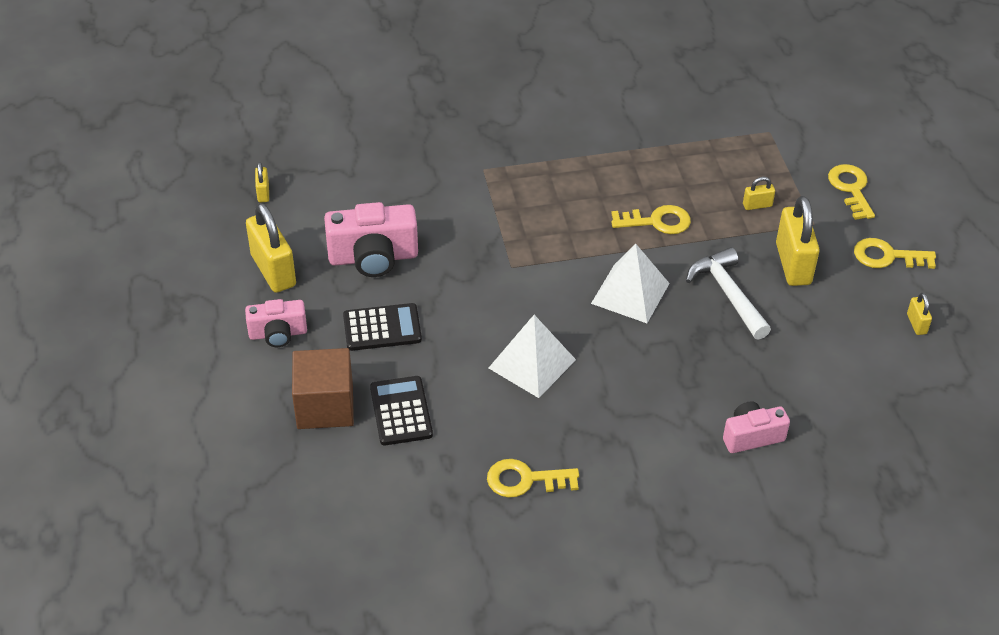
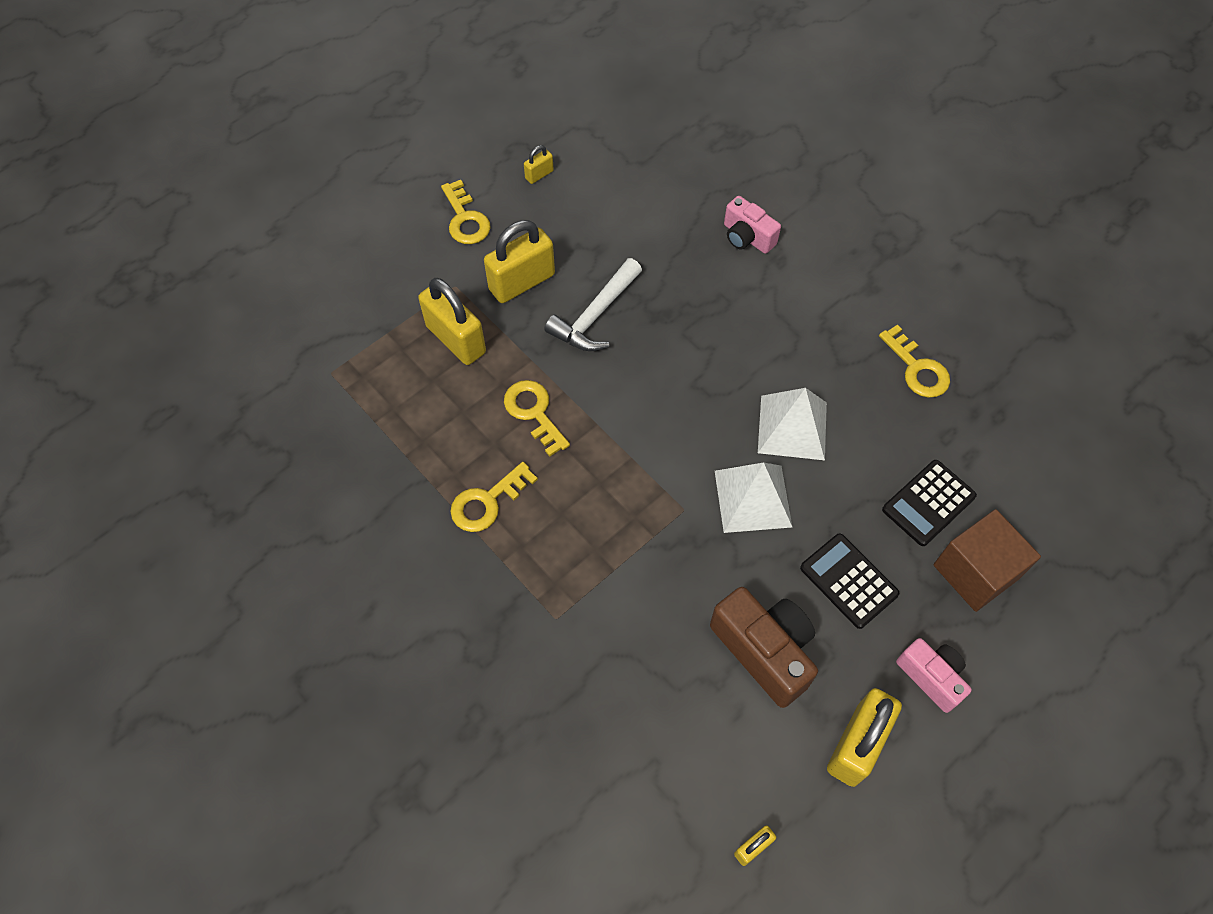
camera: 120 degrees left, 15 degrees up
pink camera [324,202,418,277] -> brown camera [710,587,818,708]
white pyramid [591,244,670,323] -> white pyramid moved to [715,463,792,533]
yellow padlock [743,177,775,210] -> yellow padlock [418,278,486,365], size x2.15
yellow key [828,164,875,220] -> yellow key moved to [450,462,538,532]

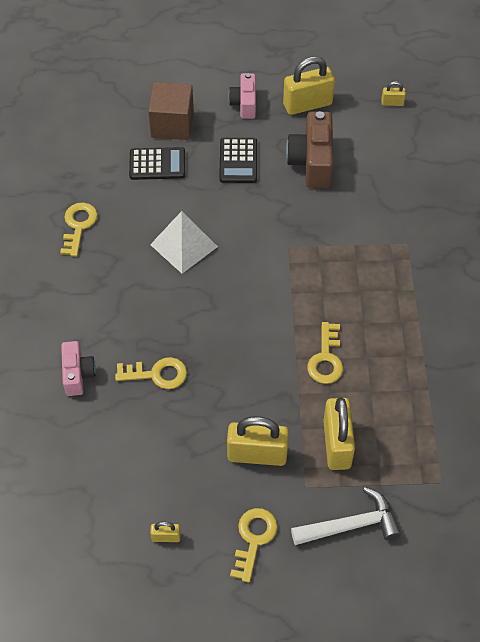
camera: 140 degrees left, 5 degrees down
yellow key [450,462,538,532] -> yellow key moved to [115,357,187,389]
white hammer [544,258,642,351] -> white hammer moved to [291,487,401,545]
white pyramid [715,463,792,533] -> none

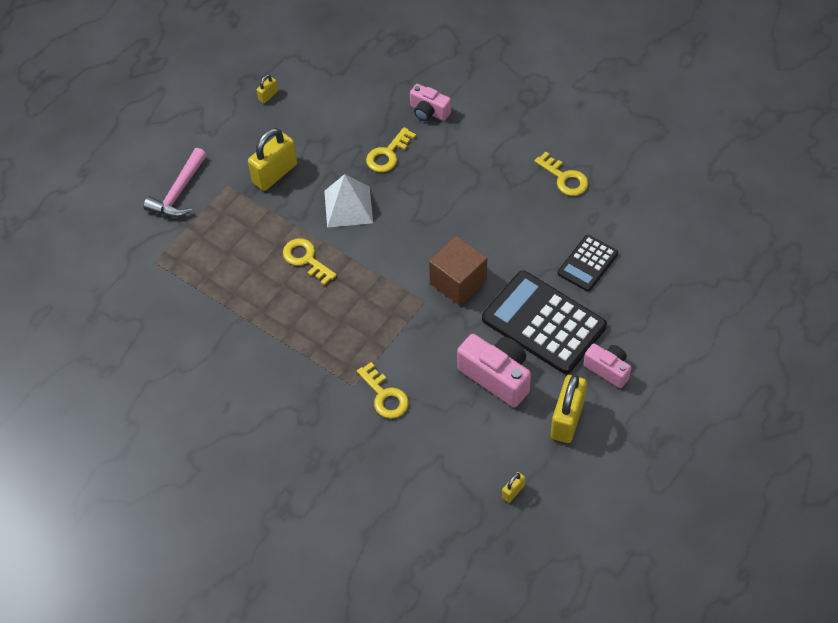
camera: 130 degrees right, 0 degrees up
brown cube [148,82,194,140] -> brown cube moved to [429,236,487,306]
white pyramid [150,211,218,274] -> white pyramid moved to [324,174,373,228]
black calculator [219,138,257,183] -> black calculator [482,270,607,374], size x1.84
yellow key [230,508,278,583] -> yellow key moved to [357,362,409,419]
brown camera [286,111,333,188] -> pink camera [457,334,531,407]
white hammer [291,487,401,545] -> pink hammer [143,148,207,217]
yellow padlock [323,397,355,470] -> none

